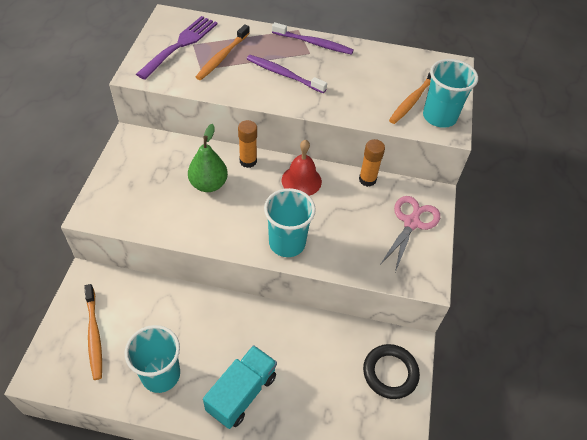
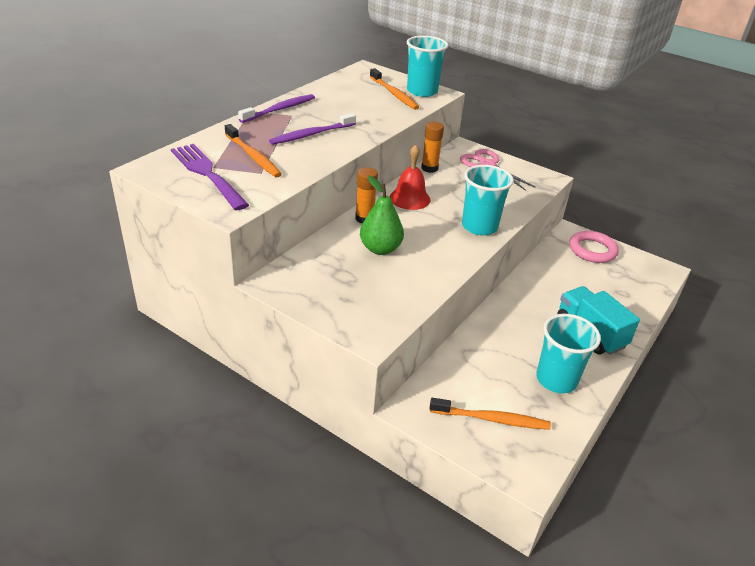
camera: 65 degrees left, 15 degrees down
black ring [363,344,420,399] -> pink ring [569,231,619,263]

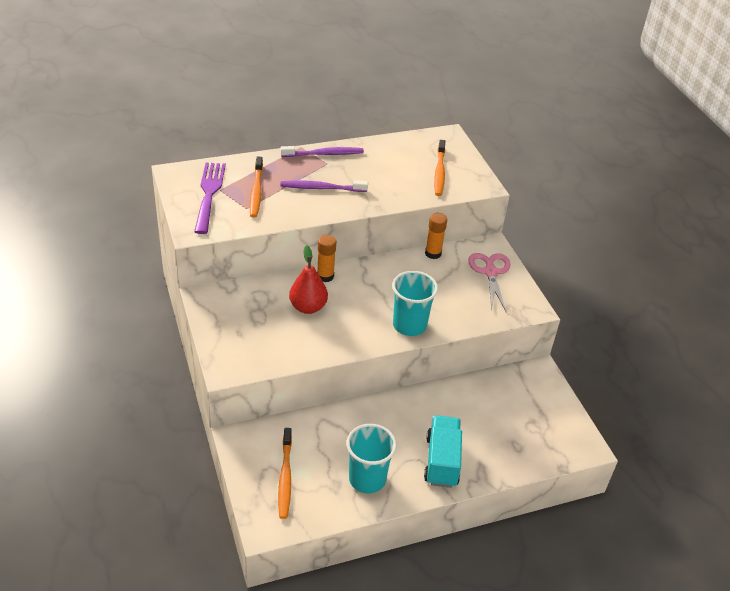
camera: 35 degrees right, 5 degrees up
green pear [360,176,404,255] -> red pear [289,245,328,314]
red bell [390,145,431,210] -> none
turquoise cup [407,35,448,97] -> none
orange toothbrush [429,398,551,430] -> orange toothbrush turned 45 degrees clockwise [278,428,292,519]
pink ring [569,231,619,263] -> none

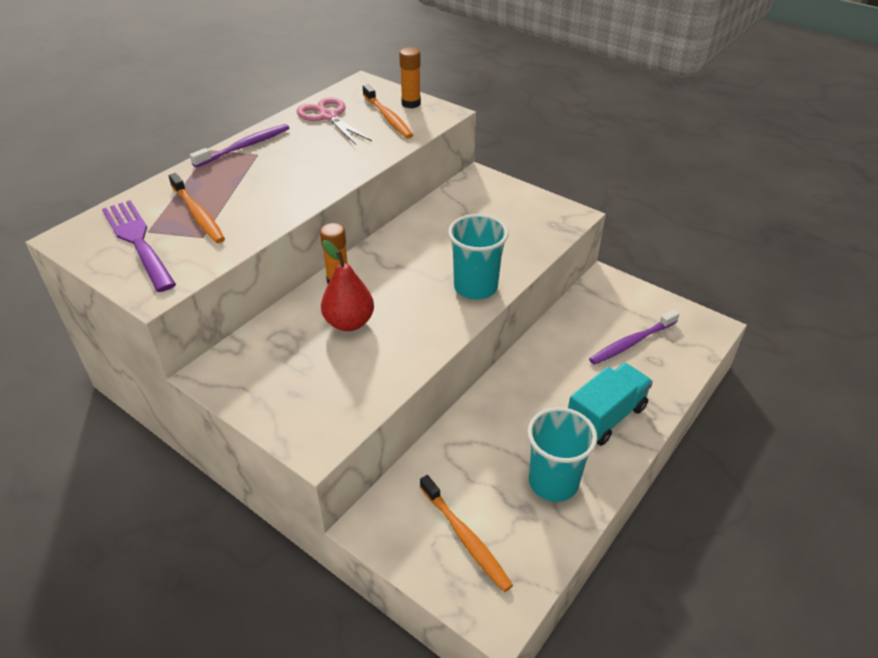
camera: 30 degrees left, 0 degrees up
purple toothbrush [280,180,368,192] -> purple toothbrush moved to [589,310,680,365]
turquoise truck [424,415,462,488] -> turquoise truck turned 75 degrees clockwise [568,363,653,446]
orange glue stick [425,213,447,259] -> orange glue stick moved to [399,47,421,108]
pink scissors [468,253,510,313] -> pink scissors moved to [296,97,372,145]

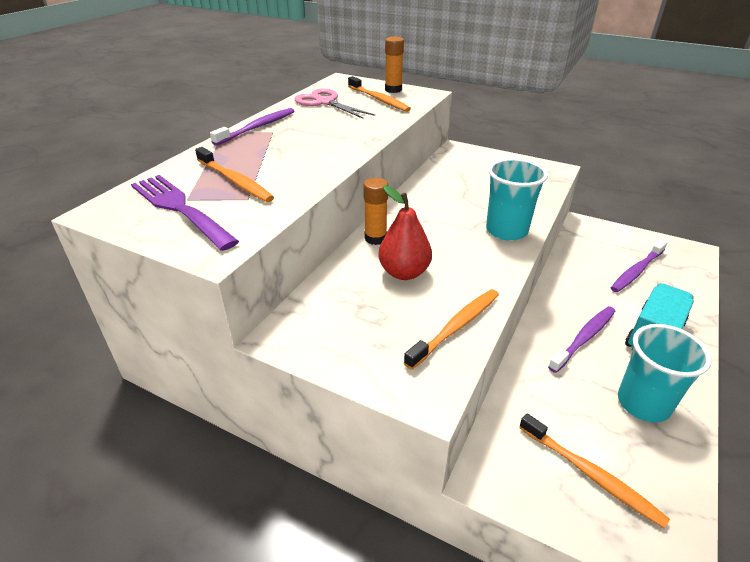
camera: 10 degrees left, 5 degrees down
none -> orange toothbrush [404,289,499,370]
none -> purple toothbrush [548,306,615,373]

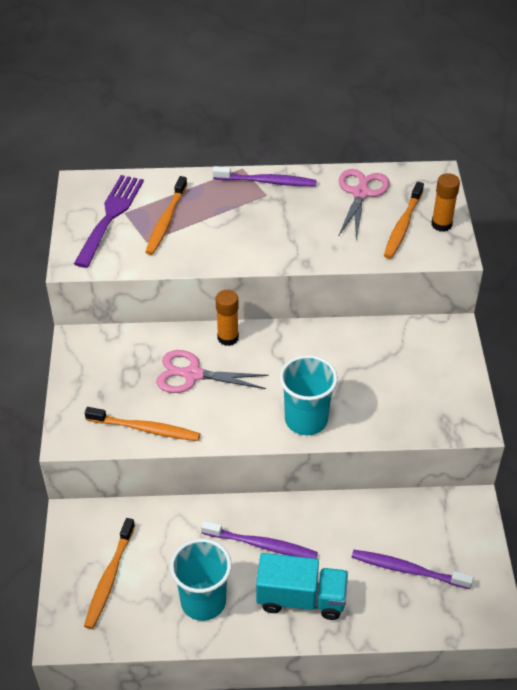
camera: 60 degrees right, 10 degrees up
red pear [378,185,432,280] -> pink scissors [156,350,269,393]

